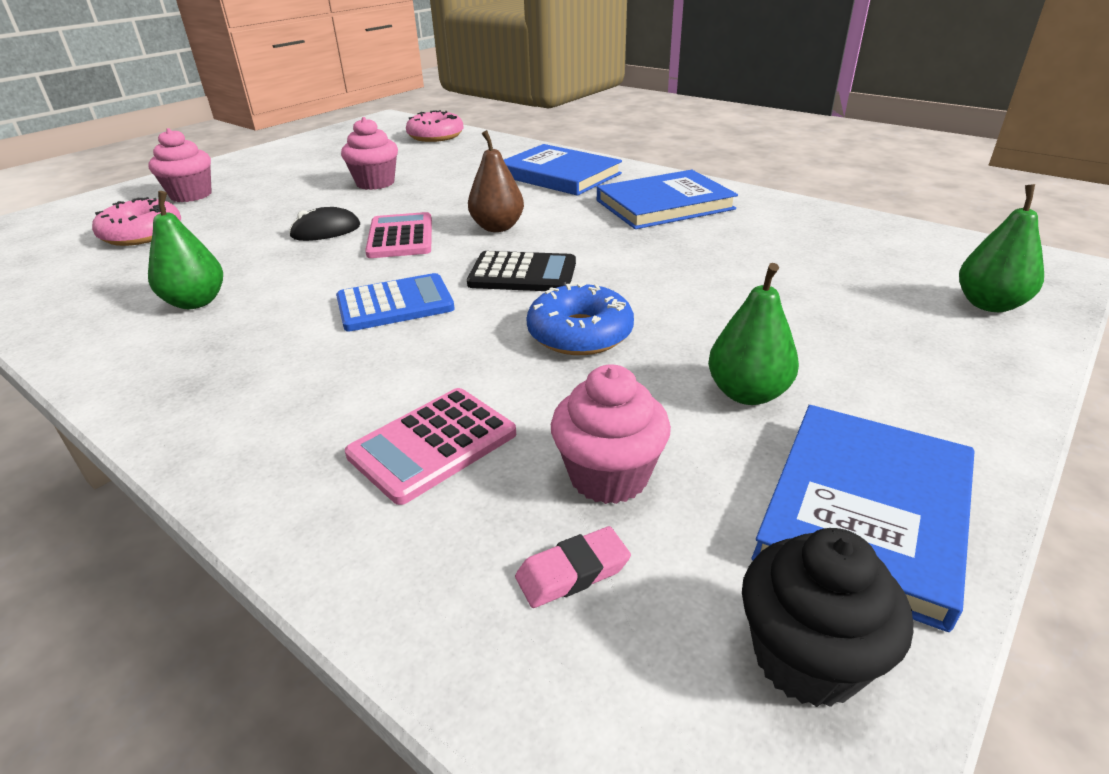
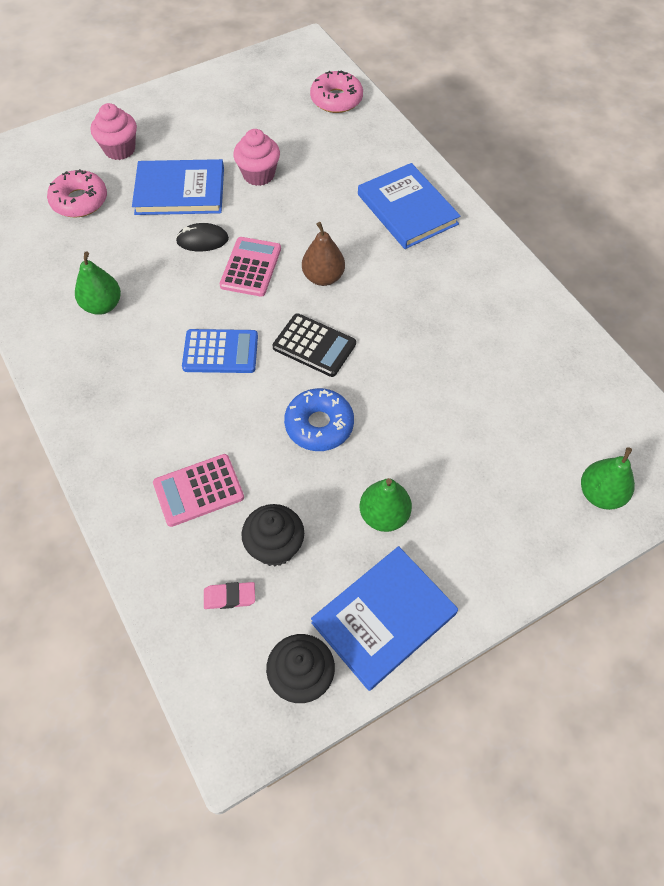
camera: 20 degrees right, 25 degrees up
pink cupcake [551,364,671,504] -> black cupcake [242,504,304,566]
blue book [597,170,738,229] -> blue book moved to [132,159,224,215]

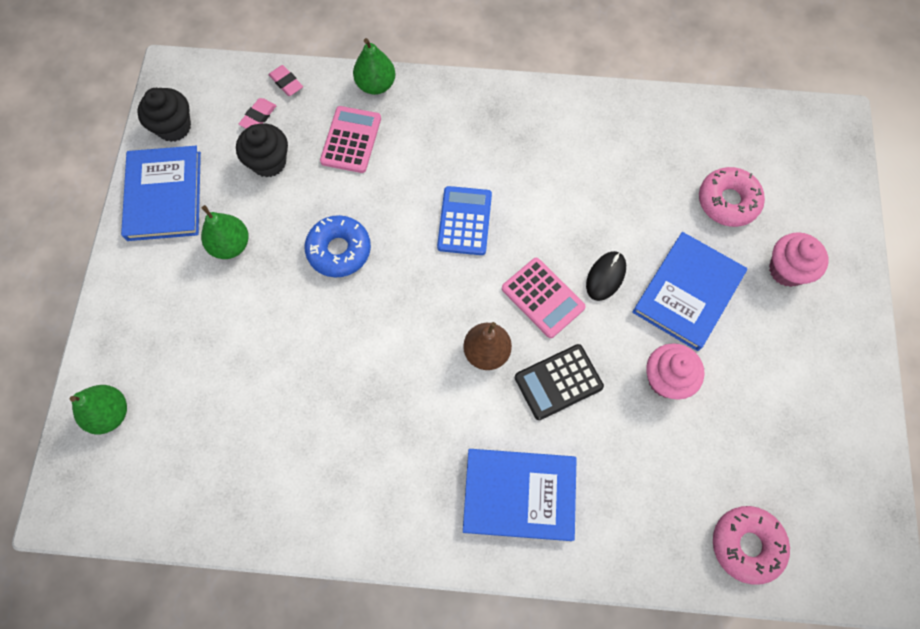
camera: 125 degrees right, 10 degrees up
green pear [75,252,121,315] -> green pear moved to [353,38,396,95]
blue calculator [182,329,258,373] -> blue calculator turned 150 degrees clockwise [437,186,492,255]
black calculator [272,313,356,377] -> black calculator moved to [515,344,604,420]
none -> pink eraser [268,65,303,96]

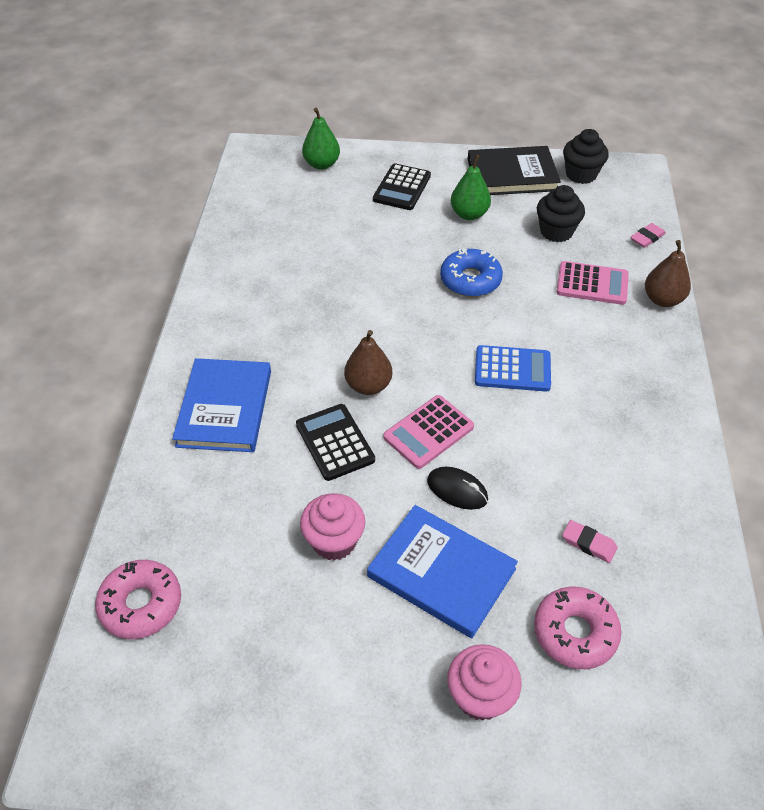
camera: 90 degrees right, 20 degrees down
blue book [121,146,201,241] -> black book [468,146,561,195]
pink eraser [239,98,277,129] -> pink eraser moved to [562,520,617,563]
green pear [353,38,396,95] -> brown pear [645,240,691,307]
none -> black calculator [373,163,431,210]

